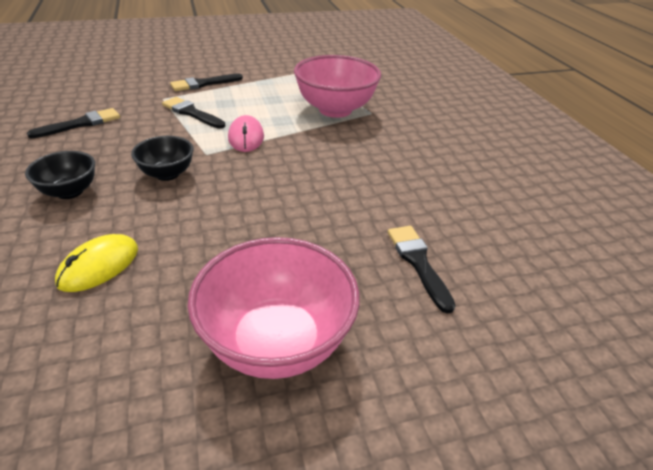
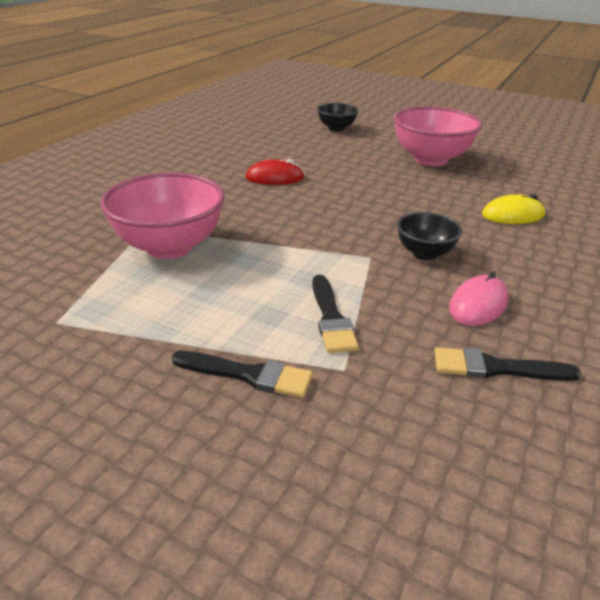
camera: 135 degrees left, 5 degrees down
black bowl [25,151,95,199] -> black bowl moved to [317,103,359,132]
pink mouse [228,115,264,152] -> pink mouse moved to [449,272,508,326]
black brush [388,226,456,314] -> none
none -> red mouse [245,159,305,185]

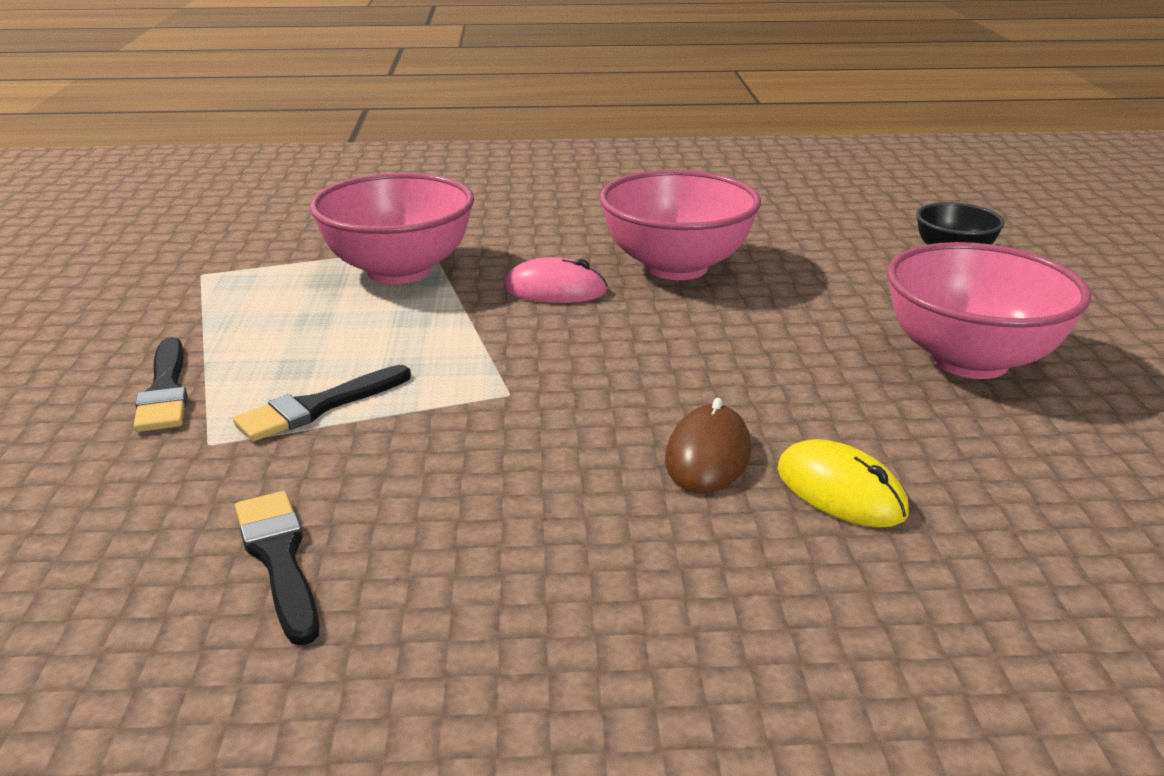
camera: 60 degrees right, 5 degrees down
red mouse [245,159,305,185] -> pink bowl [600,170,761,280]
black bowl [397,212,463,260] -> none
pink mouse [449,272,508,326] -> pink mouse moved to [503,257,608,303]
none -> brown mouse [665,398,751,493]

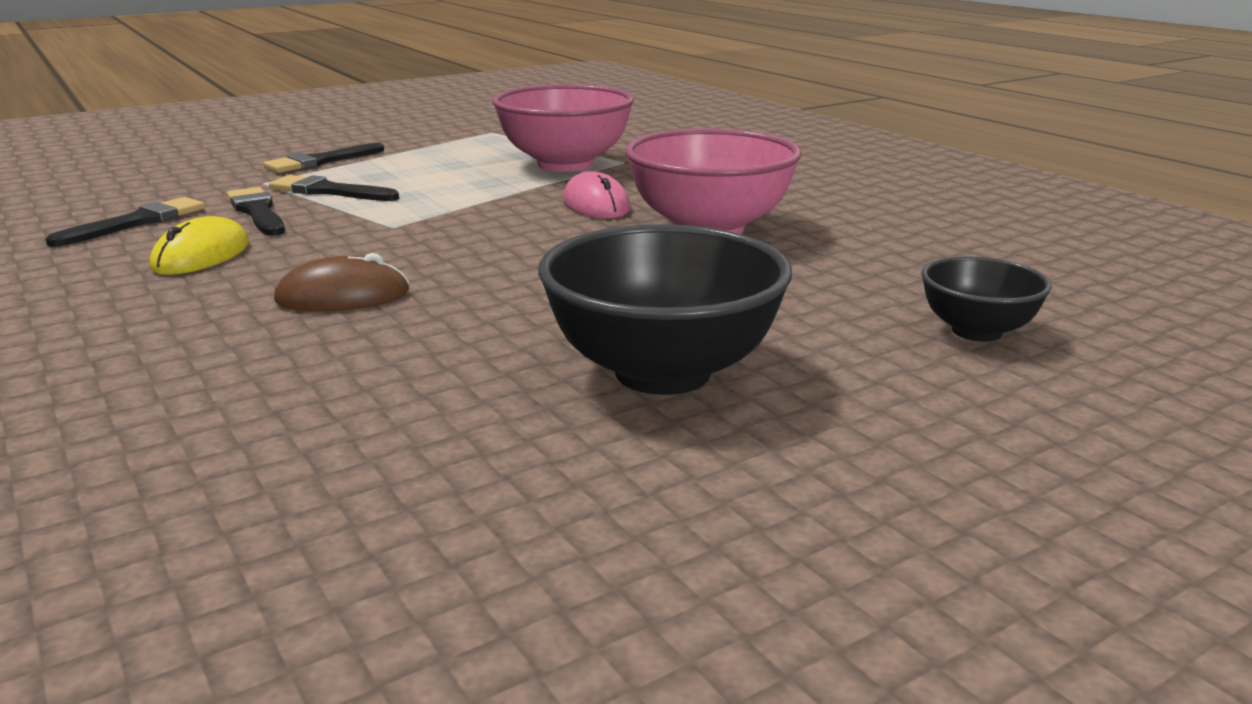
camera: 60 degrees right, 5 degrees down
yellow mouse [778,439,909,527] -> yellow mouse moved to [150,216,249,275]
pink bowl [887,242,1091,379] -> black bowl [538,224,792,395]
none -> black brush [227,187,285,236]

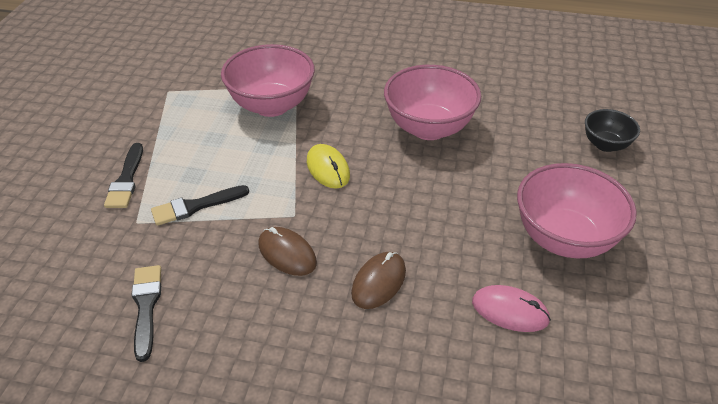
camera: 45 degrees left, 20 degrees up
yellow mouse [150,216,249,275] -> yellow mouse moved to [307,144,350,189]
black brush [227,187,285,236] -> none
black bowl [538,224,792,395] -> pink bowl [517,163,637,258]
pink mouse [563,171,630,219] -> pink mouse moved to [472,285,551,332]
none -> brown mouse [258,227,317,276]

